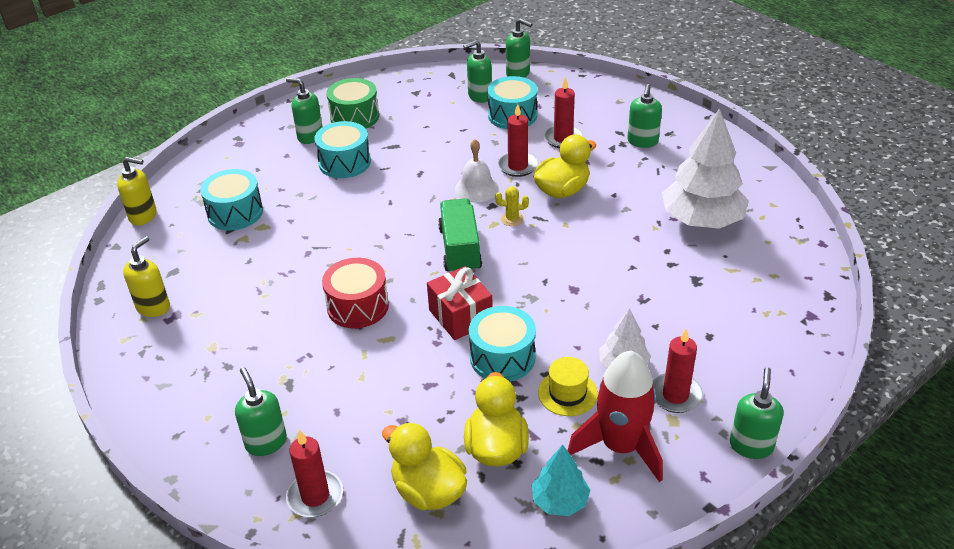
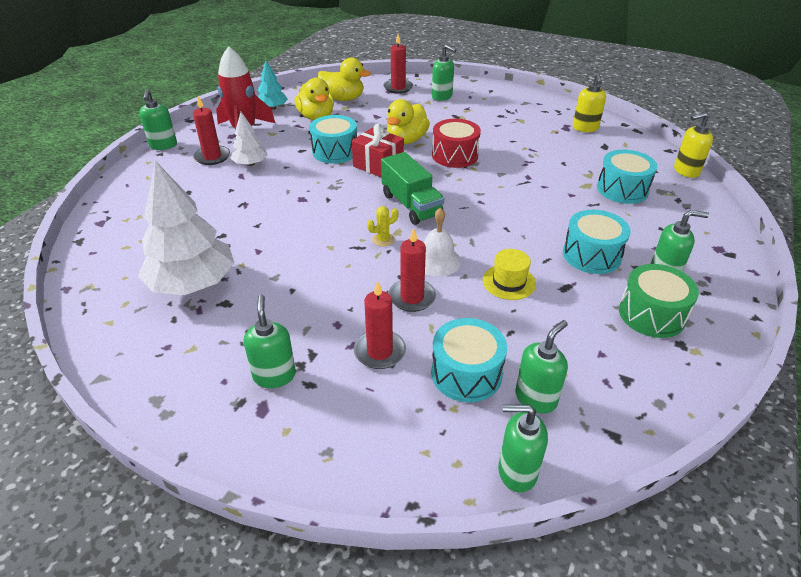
camera: 155 degrees right, 0 degrees up
yellow duck [534,135,597,198] -> yellow duck moved to [387,99,430,144]
yellow hat [538,357,598,416] -> yellow hat moved to [483,249,536,300]

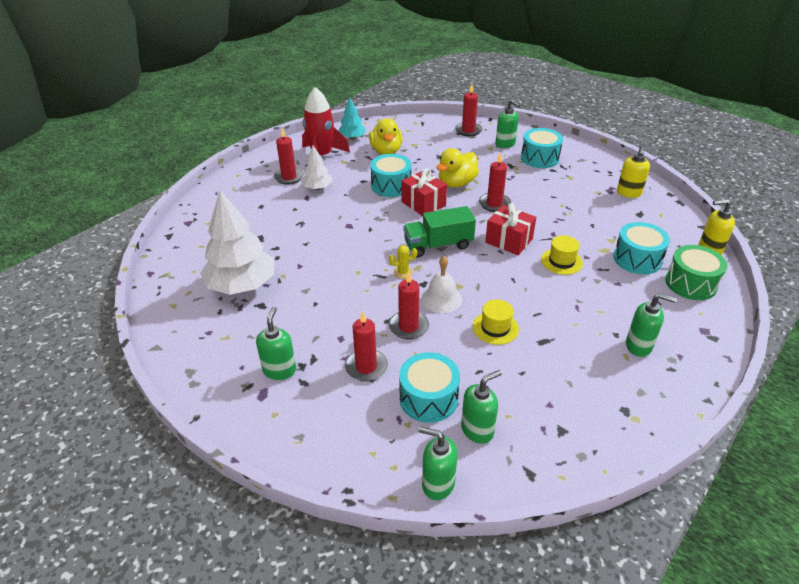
camera: 15 degrees right, 0 degrees up
green soap dispenser [139,89,177,150] -> none
yellow duck [317,57,371,101] -> none
green truck [381,152,444,225] -> green truck turned 90 degrees clockwise [404,206,476,257]
red drum [432,119,481,168] -> red candle [479,153,511,212]
turquoise drum [563,209,631,274] -> turquoise drum moved to [521,128,563,168]
green drum [619,264,699,338] -> green drum moved to [665,245,727,300]
none -> red gift [485,203,536,255]
none -> yellow hat [541,236,583,275]

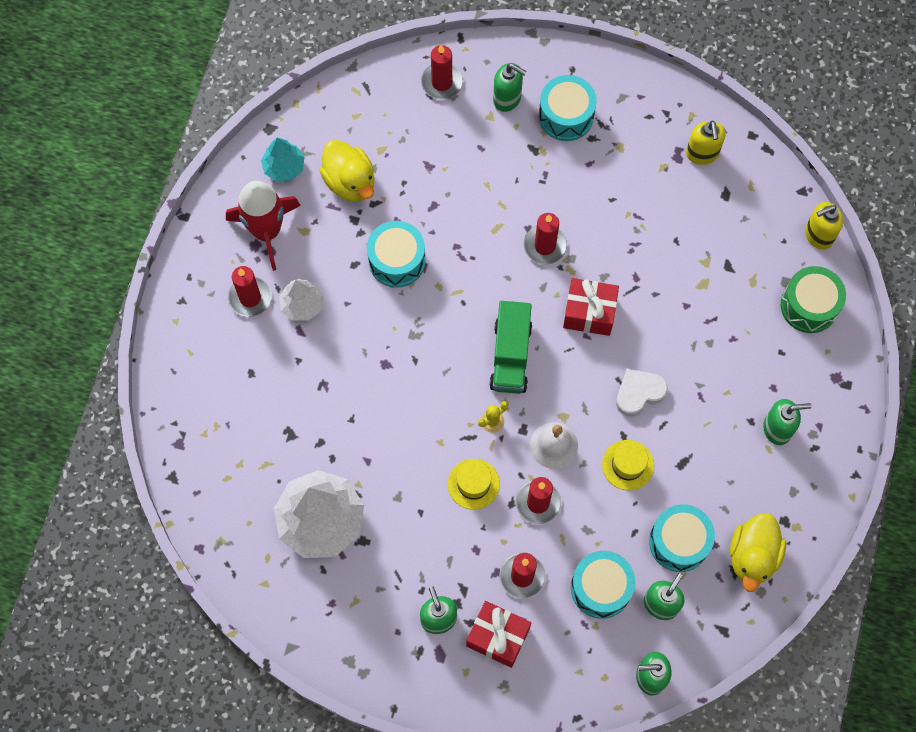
camera: 25 degrees left, 30 degrees up
red gift [401,168,447,216] -> red gift moved to [466,601,531,668]
green truck [404,206,476,257] -> green truck turned 45 degrees counterclockwise [489,301,532,394]
yellow duck [437,148,479,188] -> yellow duck moved to [730,513,786,592]
yellow hat [541,236,583,275] -> yellow hat moved to [448,459,500,510]
turquoise drum [613,222,670,274] -> turquoise drum moved to [649,504,715,572]
none -> white heart [616,369,668,417]

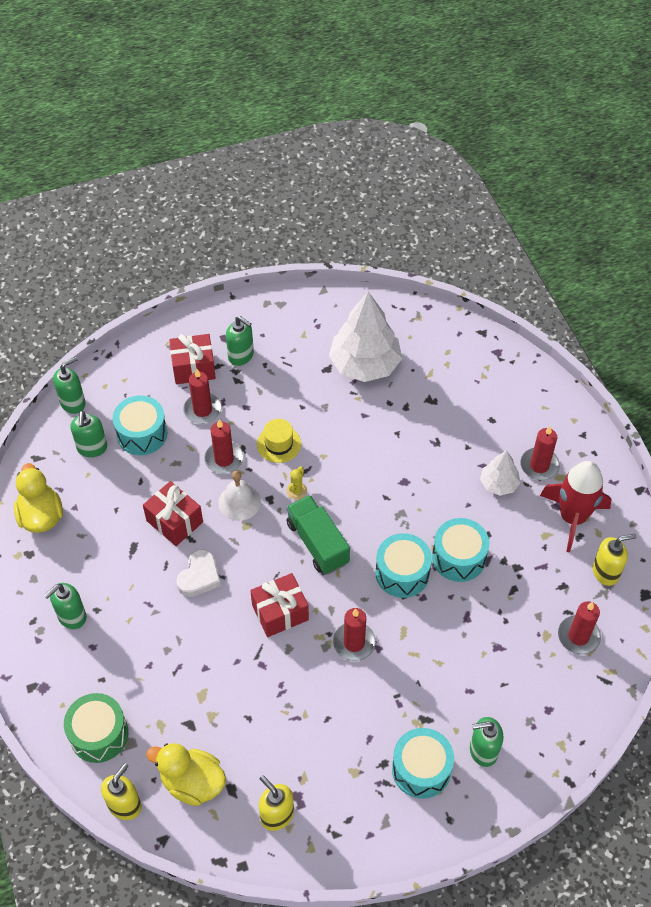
camera: 145 degrees right, 15 degrees down
turquoise tree [261,138,304,182] -> yellow soap dispenser [593,534,637,586]
yellow duck [320,140,374,202] -> yellow duck moved to [146,743,226,806]
red candle [421,45,463,100] -> red candle moved to [558,601,601,654]
yellow hat [602,440,654,490] -> red gift [143,481,203,546]
turquoise drum [649,504,715,572] -> turquoise drum moved to [376,533,432,598]

